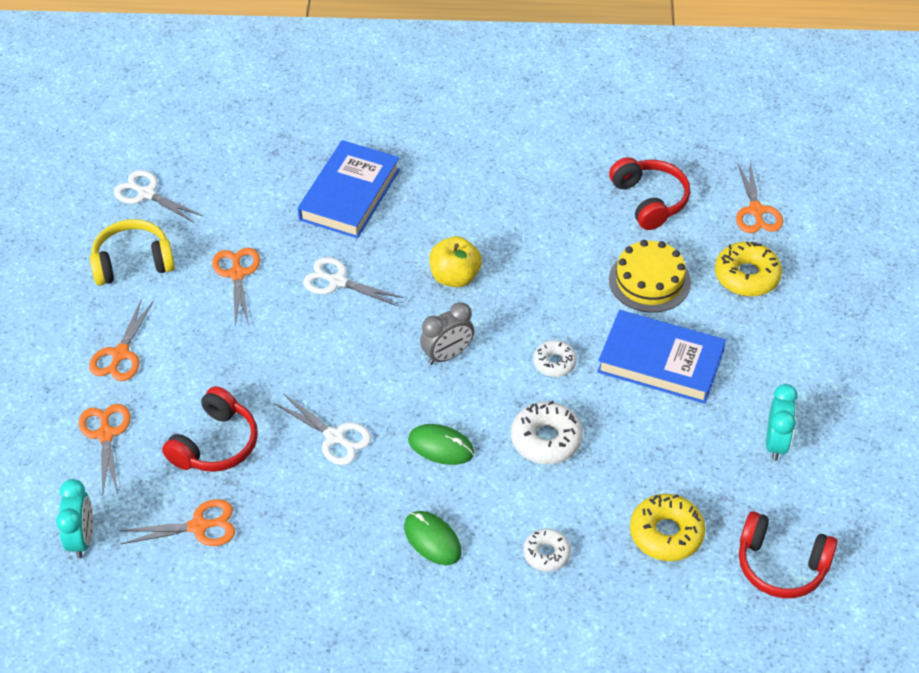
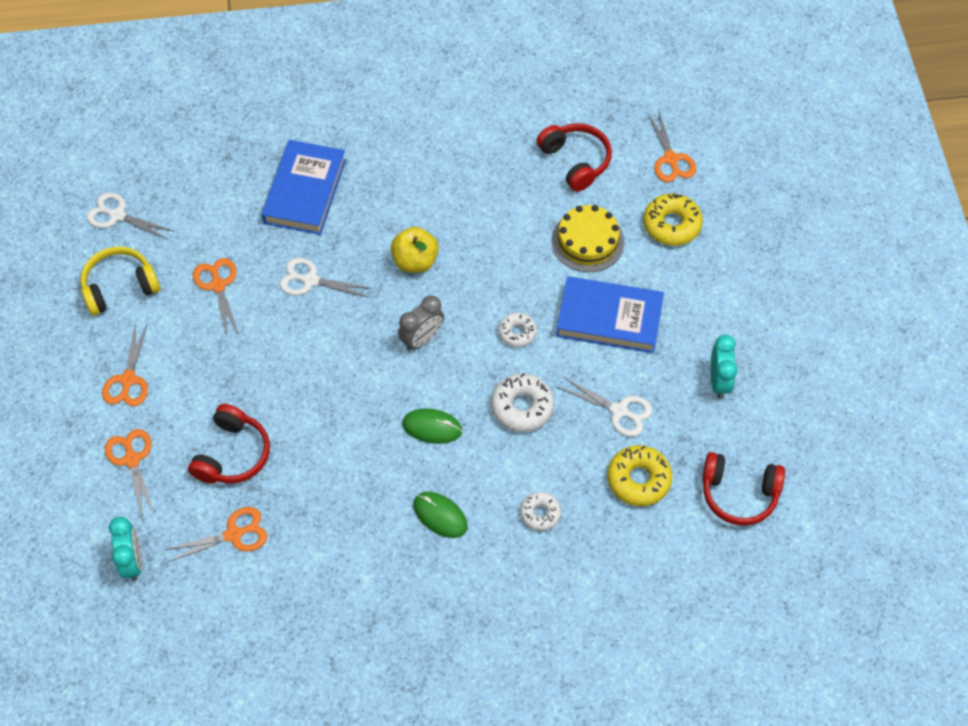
camera: 10 degrees left, 10 degrees up
white scissors [274,393,372,465] -> white scissors moved to [558,377,652,437]

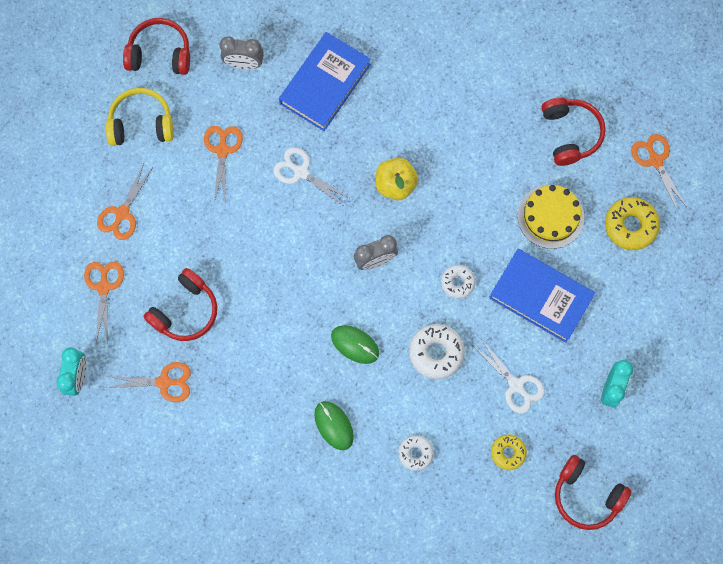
camera: 20 degrees right, 15 degrees up
white scissors [86,192,173,240] -> red headphones [123,18,190,75]
yellow donut [607,445,672,506] -> yellow donut [491,434,527,470], size x0.63
orange scissors [648,110,696,182] -> orange scissors turned 150 degrees clockwise [631,134,687,212]
none -> grey clock [220,36,264,69]

